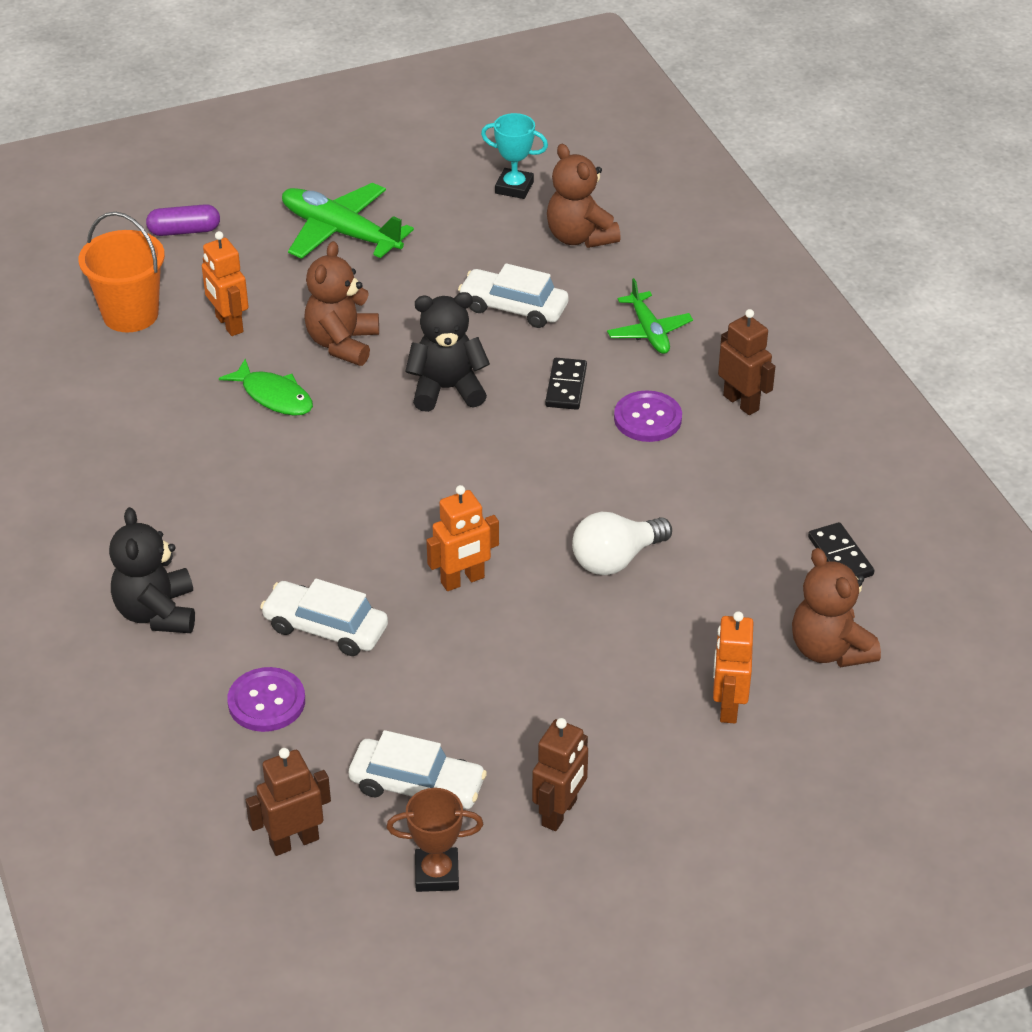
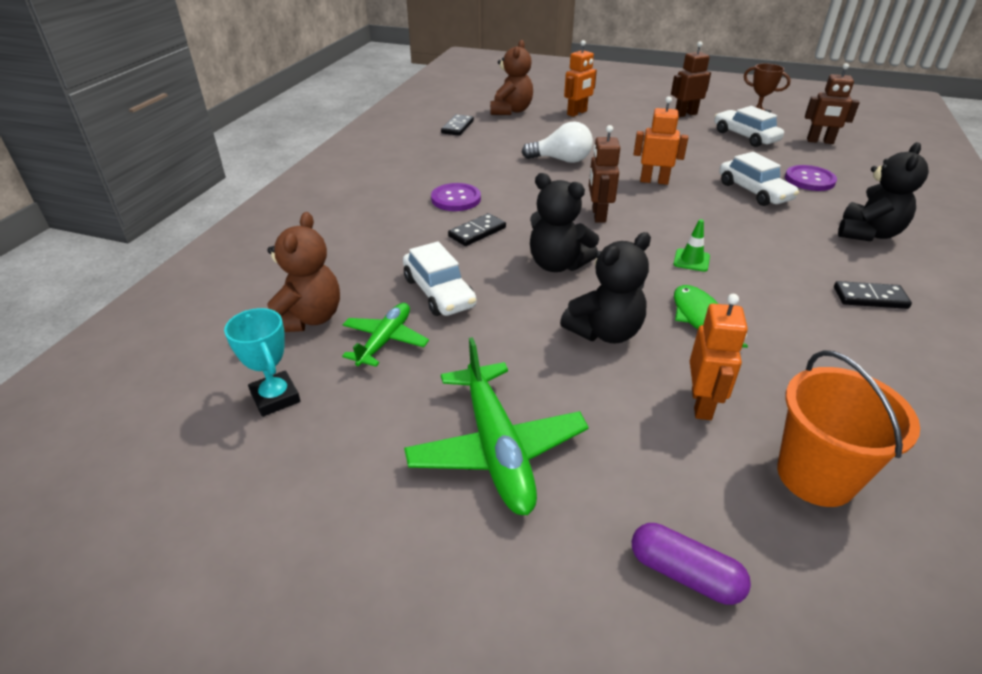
camera: 140 degrees left, 5 degrees down
brown teddy bear [304,241,379,366] -> black teddy bear [560,232,651,344]
green plane [607,278,693,354] -> green plane moved to [342,303,429,367]
brown robot [718,309,775,415] -> brown robot moved to [589,125,620,223]
none -> green traffic cone [674,219,710,272]
none -> black domino [834,281,912,309]

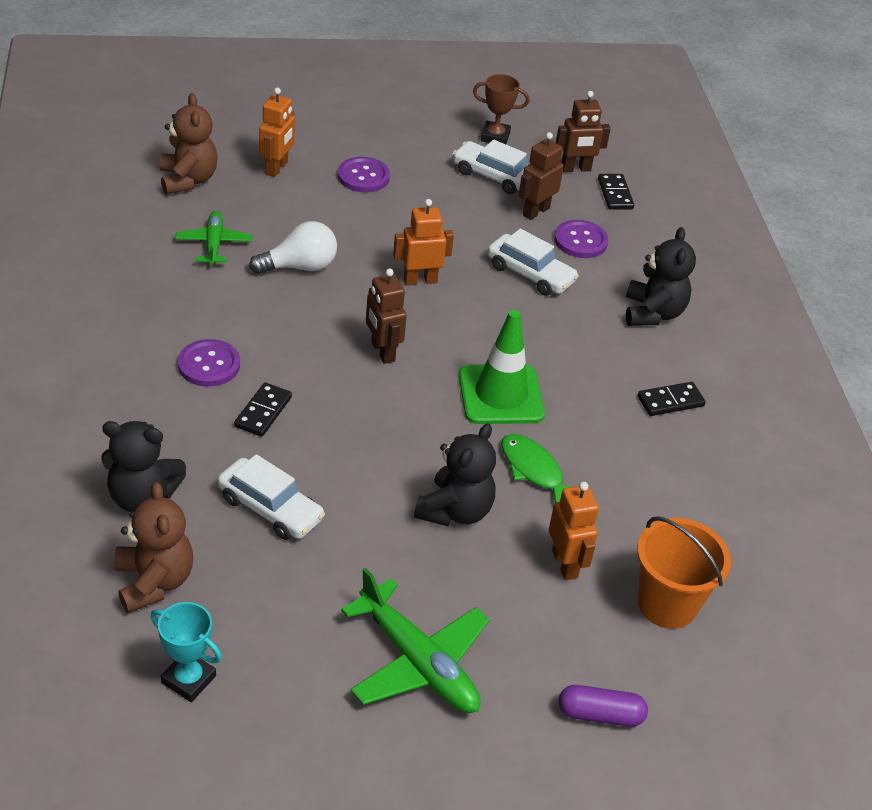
camera: 30 degrees left, 5 degrees up
green plane [342,303,429,367] -> green plane moved to [175,211,252,265]
black domino [441,114,474,136] -> black domino moved to [598,174,634,210]
black teddy bear [530,173,599,272] -> black teddy bear moved to [101,421,186,512]
brown robot [671,41,711,117] -> brown robot moved to [518,132,564,220]
green traffic cone [674,219,710,272] -> green traffic cone [459,310,545,424], size x2.24
none -> purple button [338,157,390,193]

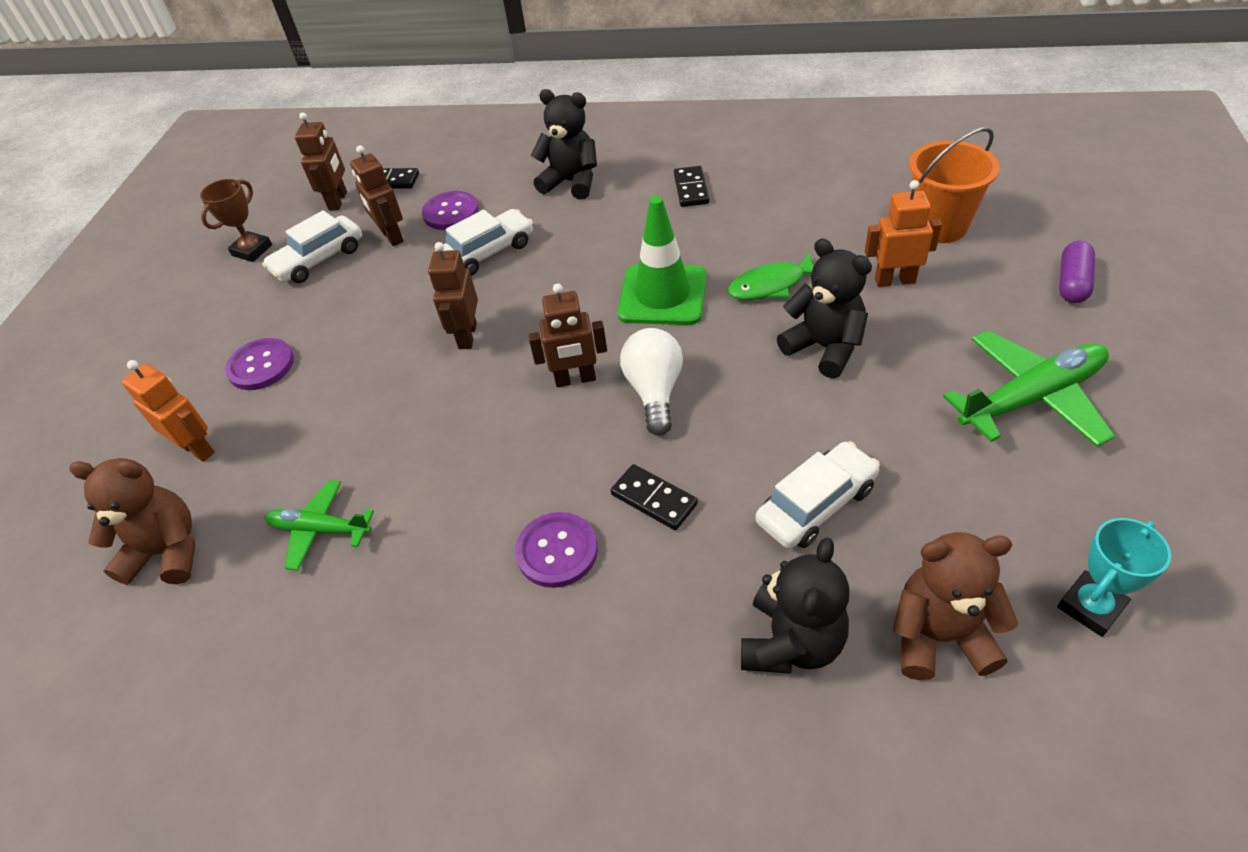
camera: 65 degrees left, 5 degrees up
white light bulb [249,221,337,274] -> white light bulb moved to [620,328,683,436]
orange robot [393,199,454,286] -> brown robot [428,242,478,349]

